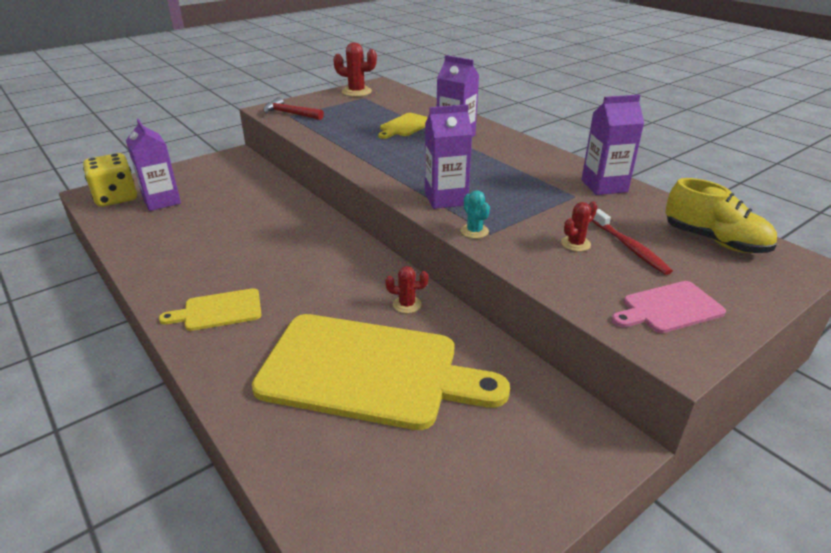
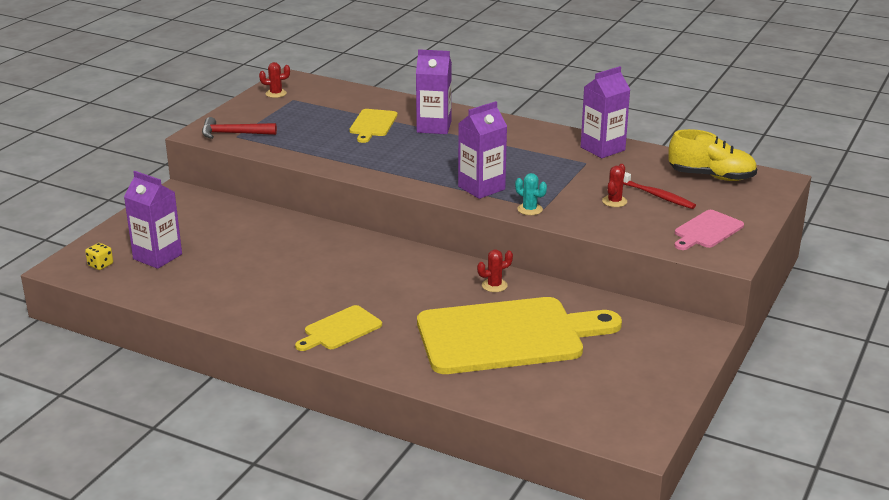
camera: 25 degrees left, 5 degrees down
yellow dice [83,153,137,207] -> yellow dice [85,243,113,270], size x0.44
red cactus [333,42,377,97] -> red cactus [259,62,290,98], size x0.59

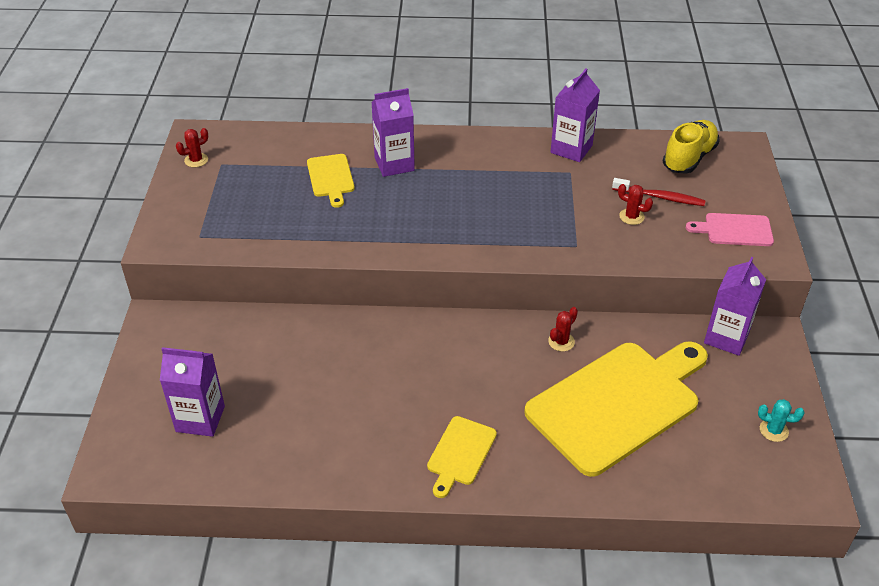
camera: 25 degrees left, 15 degrees up
yellow dice [85,243,113,270] -> none
red hammer [202,117,277,139] -> none
purple carton [458,101,507,199] -> purple carton moved to [704,257,766,356]
turquoise cactus [515,173,547,215] -> turquoise cactus moved to [758,399,804,442]
red cactus [602,164,627,207] -> red cactus turned 60 degrees counterclockwise [618,184,653,225]
yellow shoe [668,129,757,181] -> yellow shoe turned 45 degrees counterclockwise [663,120,720,174]
pink cutting board [674,210,744,250] -> pink cutting board turned 75 degrees clockwise [686,213,774,246]

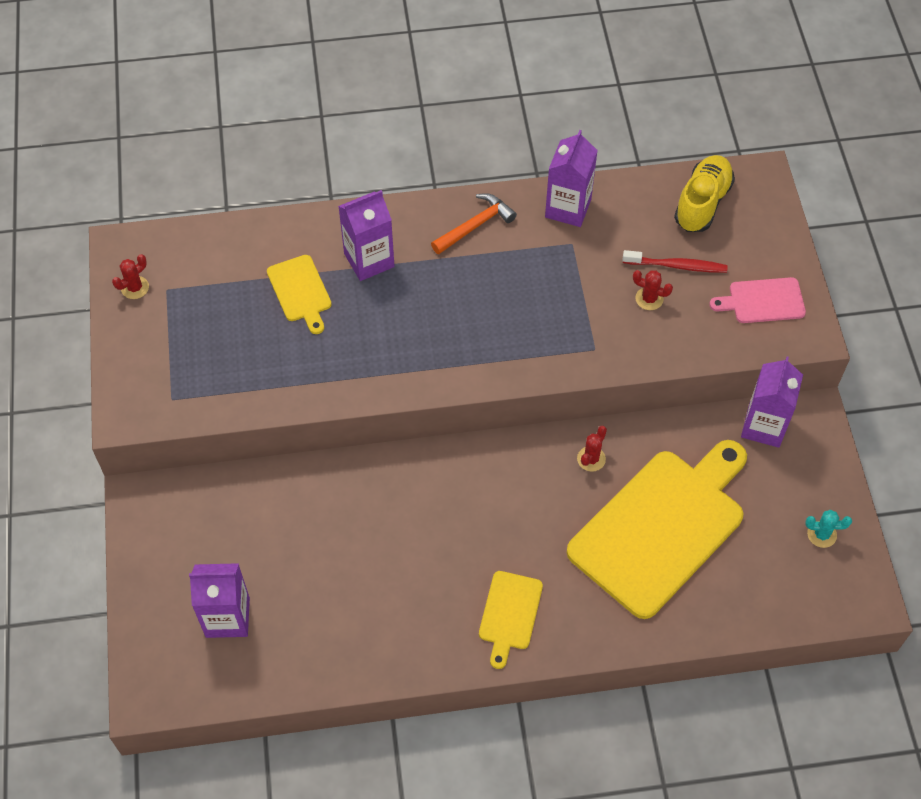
camera: 10 degrees left, 15 degrees up
none -> orange hammer [431,193,517,254]

